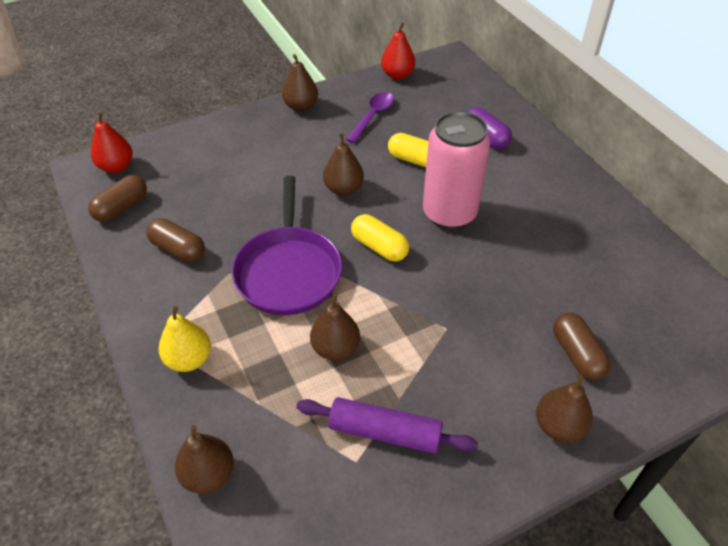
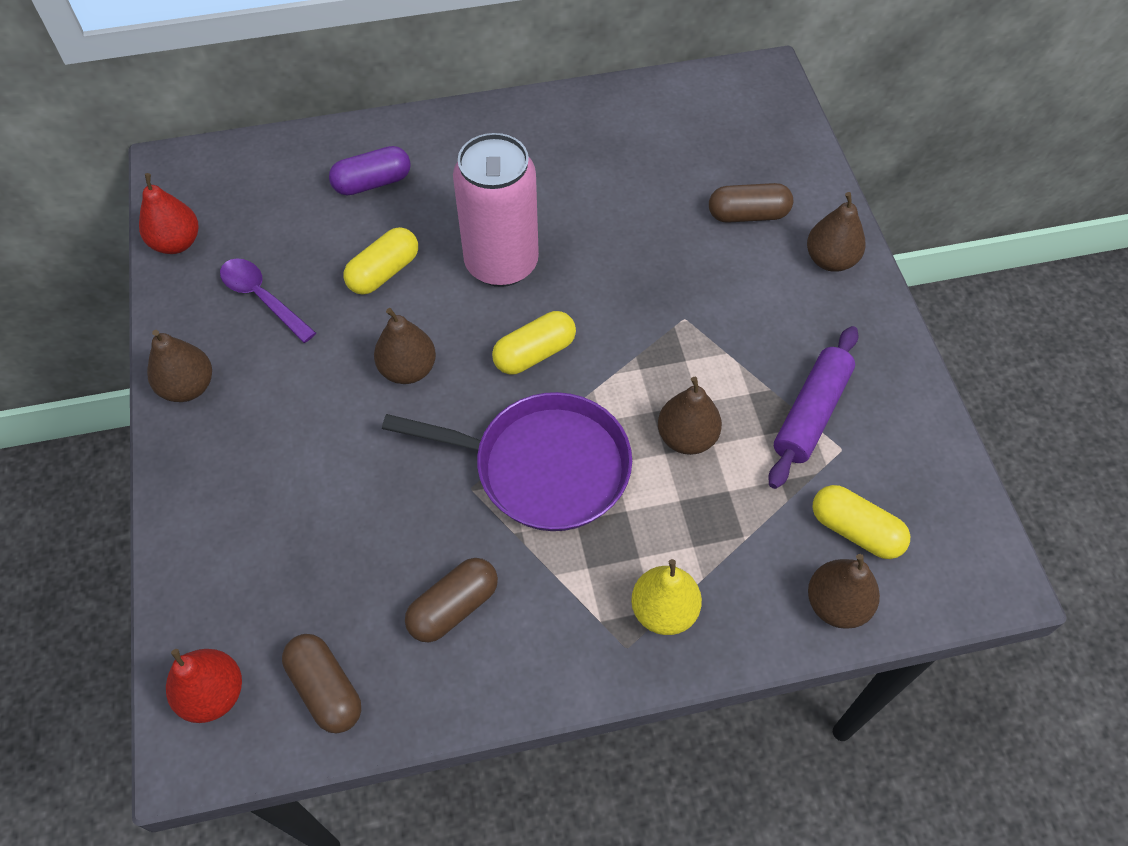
camera: 75 degrees left, 10 degrees up
none -> yellow capsule [813,485,910,559]

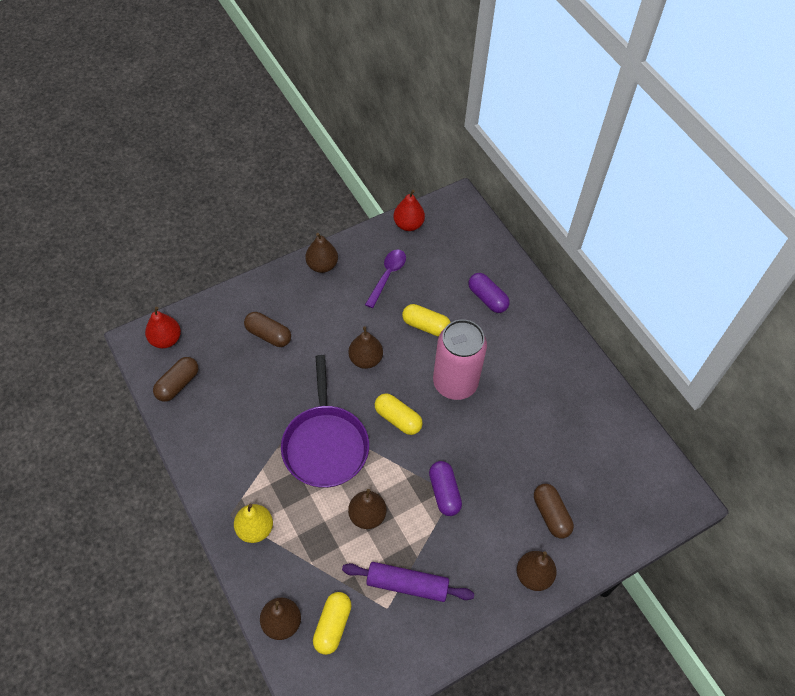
camera: 70 degrees right, 0 degrees up
brown capsule [405,558,498,642] -> brown capsule moved to [244,312,291,347]
none -> purple capsule [429,461,462,516]

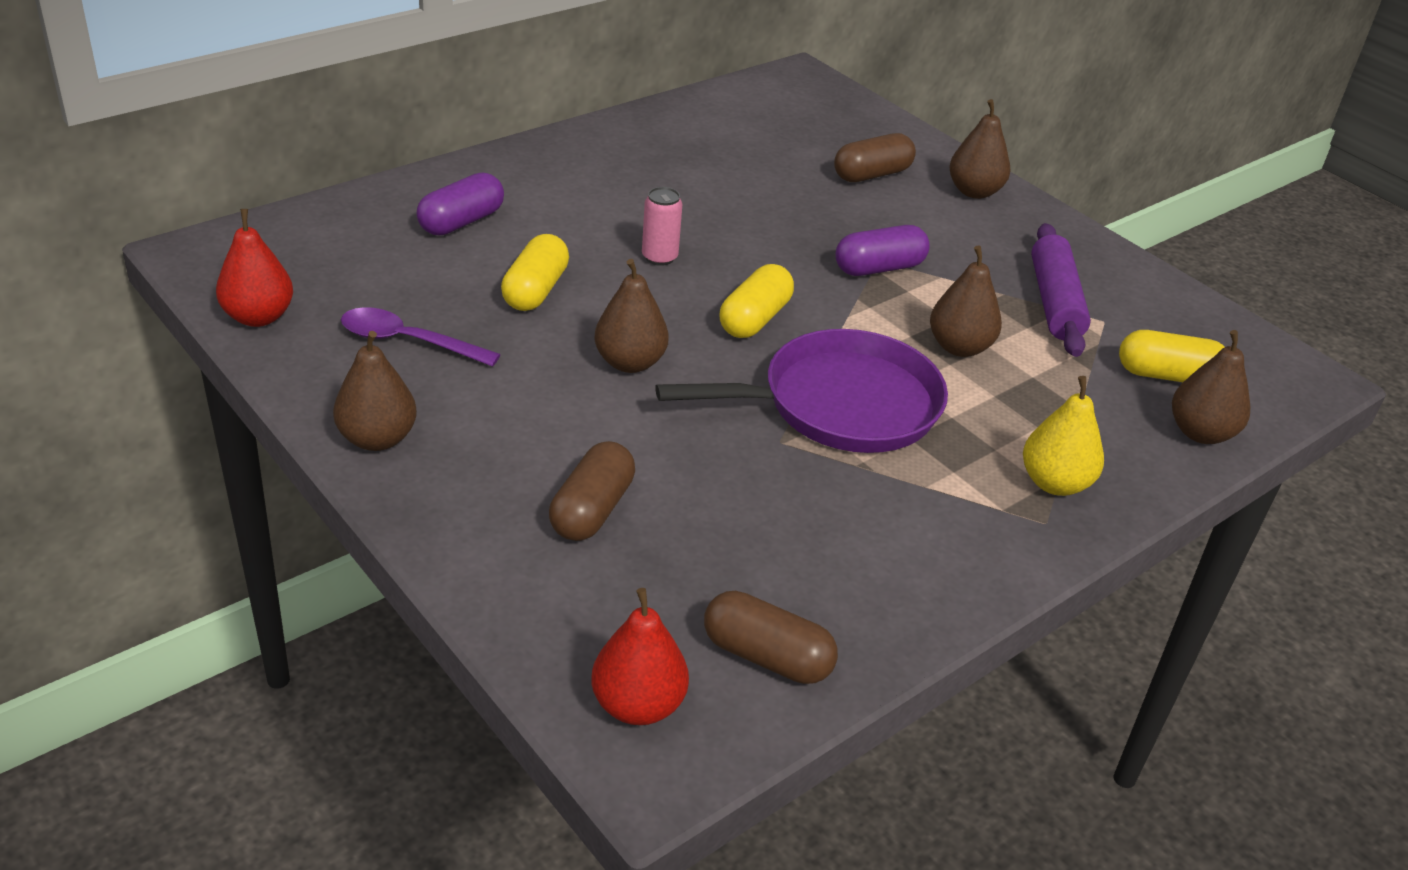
camera: 100 degrees left, 20 degrees down
pink can [433,319,487,400] -> pink can [642,187,682,266], size x0.42

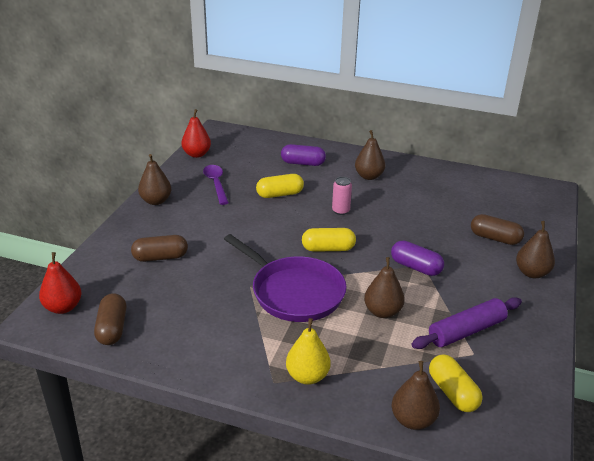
camera: 60 degrees right, 5 degrees down
brown pear [594,259,669,373] -> brown pear moved to [355,130,386,180]

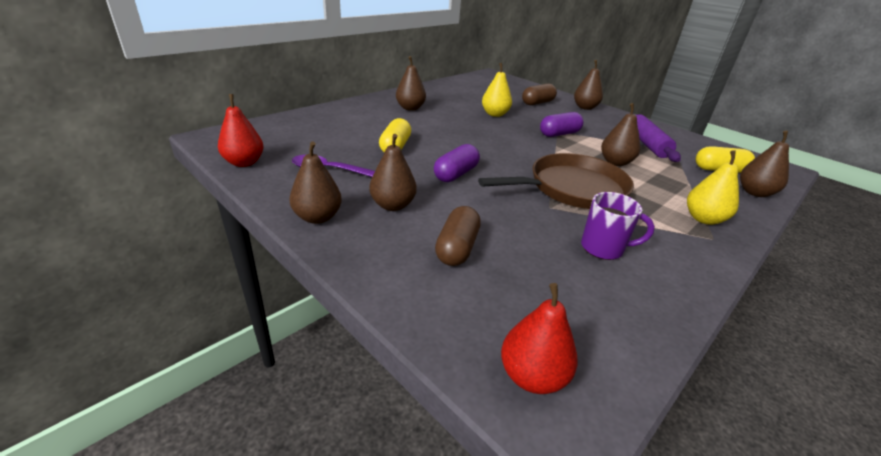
camera: 65 degrees left, 0 degrees up
brown capsule [94,293,126,345] -> none
purple pan [224,234,347,322] -> brown pan [478,153,634,209]
purple capsule [281,144,326,166] -> purple capsule moved to [434,144,480,182]
yellow capsule [302,228,356,252] -> none
pink can [332,177,352,215] -> none
none -> brown pear [369,134,416,211]
none -> yellow pear [482,63,512,117]
none -> purple mug [581,192,655,260]

